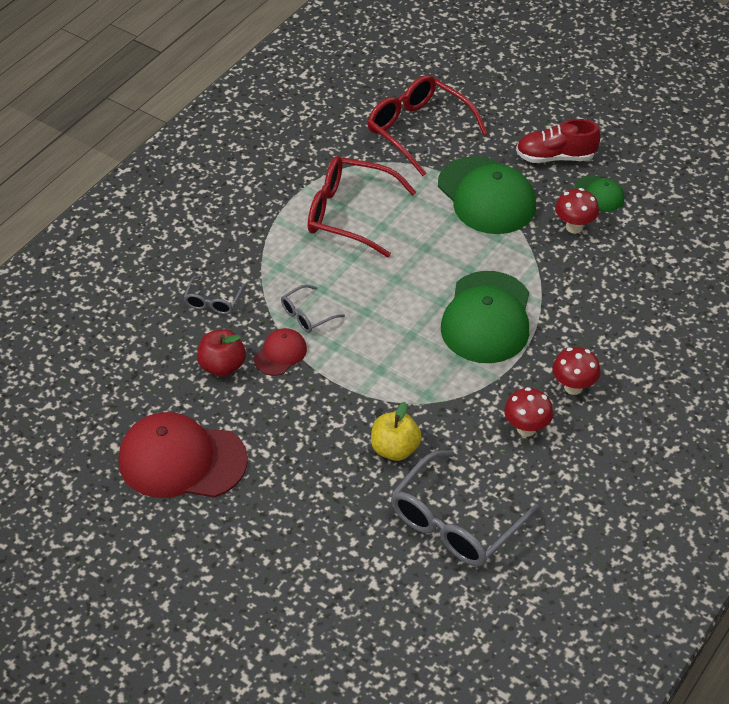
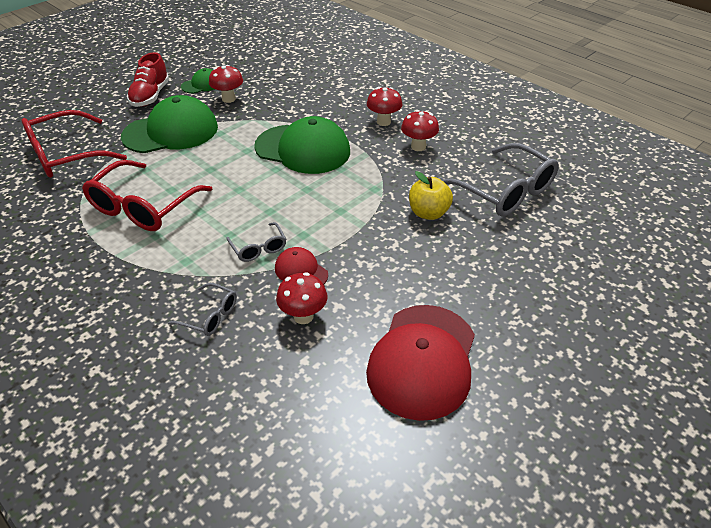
camera: 80 degrees left, 5 degrees down
red apple [197,330,246,376] -> red mushroom [276,272,327,324]

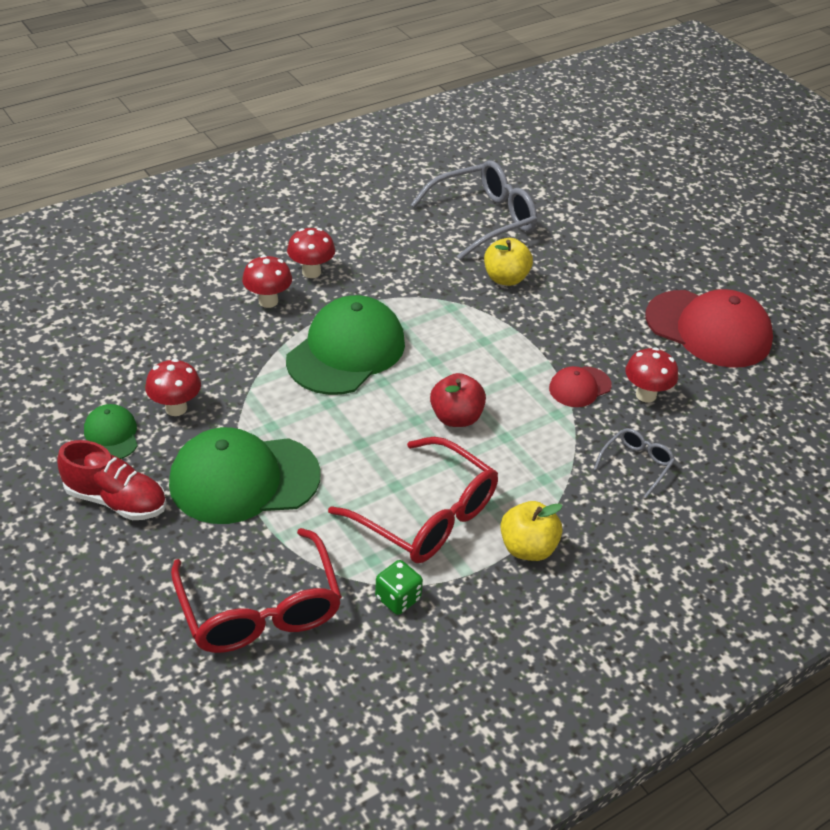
camera: 80 degrees left, 0 degrees up
green cap [121,95,218,153] -> green cap turned 90 degrees counterclockwise [169,427,321,524]
grey glasses [226,222,286,262] -> none
red mushroom [401,110,439,151] -> red mushroom moved to [242,255,292,308]
none -> green dice [375,560,423,615]
none -> red apple [430,373,486,427]
none -> yellow apple [500,501,562,561]

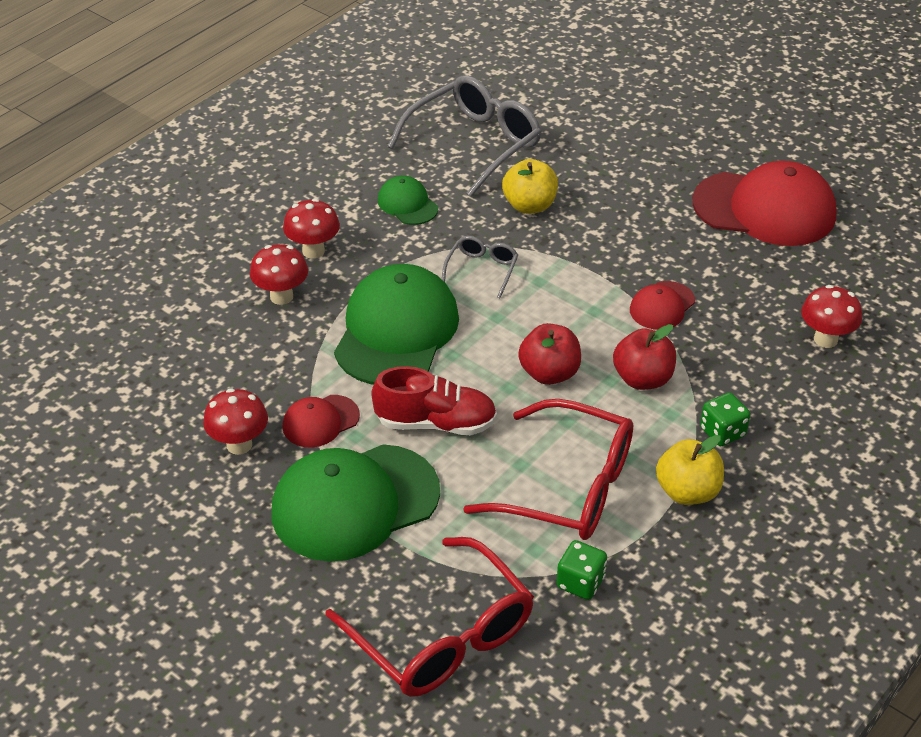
camera: 15 degrees left, 0 degrees up
red shoe [57,440,166,520] -> red shoe moved to [372,366,497,435]
green cap [84,404,138,459] -> green cap moved to [378,176,438,225]
grey glasses [594,428,675,498] -> grey glasses moved to [442,236,518,298]
red mushroom [625,347,678,403] -> red mushroom moved to [801,285,862,348]
none -> red cap [283,395,360,448]
none -> red apple [613,324,676,390]
none -> green dice [700,393,750,446]

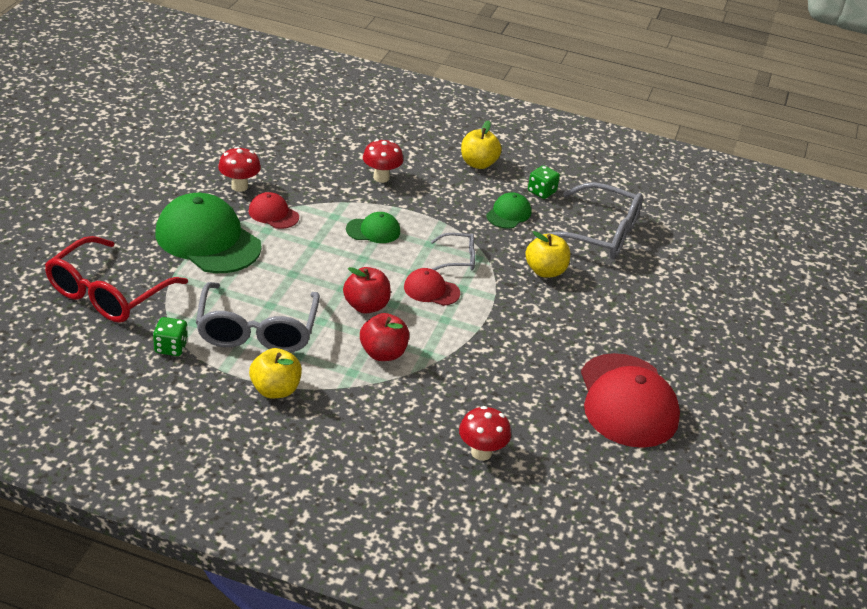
camera: 65 degrees right, 5 degrees down
red mushroom [283,199,340,259] -> none
green cap [334,264,459,385] -> green cap [346,212,400,243], size x0.49
red shoe [372,366,497,435] -> none
red glasses [463,399,633,540] -> grey glasses [196,282,320,353]
red cap [630,281,695,330] -> red cap moved to [404,268,460,306]
green dice [700,393,750,446] -> green dice moved to [528,165,560,199]
none -> yellow apple [461,120,502,169]

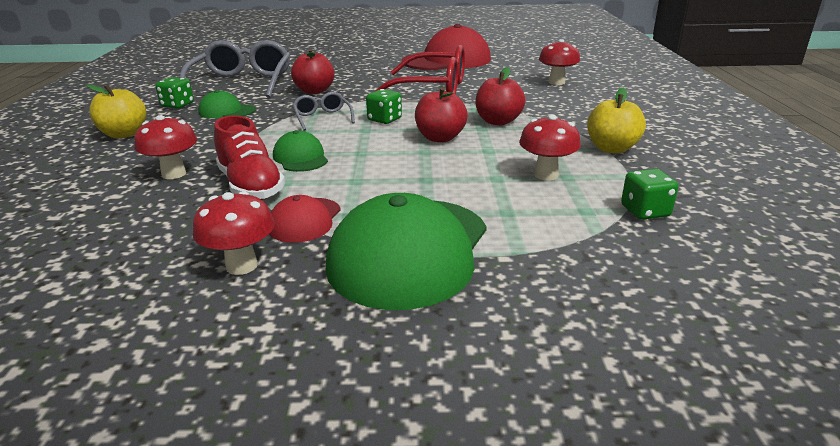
camera: 105 degrees left, 10 degrees down
red glasses [45,236,188,323] -> red glasses moved to [374,45,465,94]
grey glasses [196,282,320,353] -> red mushroom [519,114,581,180]
red cap [404,268,460,306] -> green dice [366,89,402,124]
yellow apple [525,231,570,278] -> red apple [291,49,334,94]
none -> red shoe [214,115,285,200]

